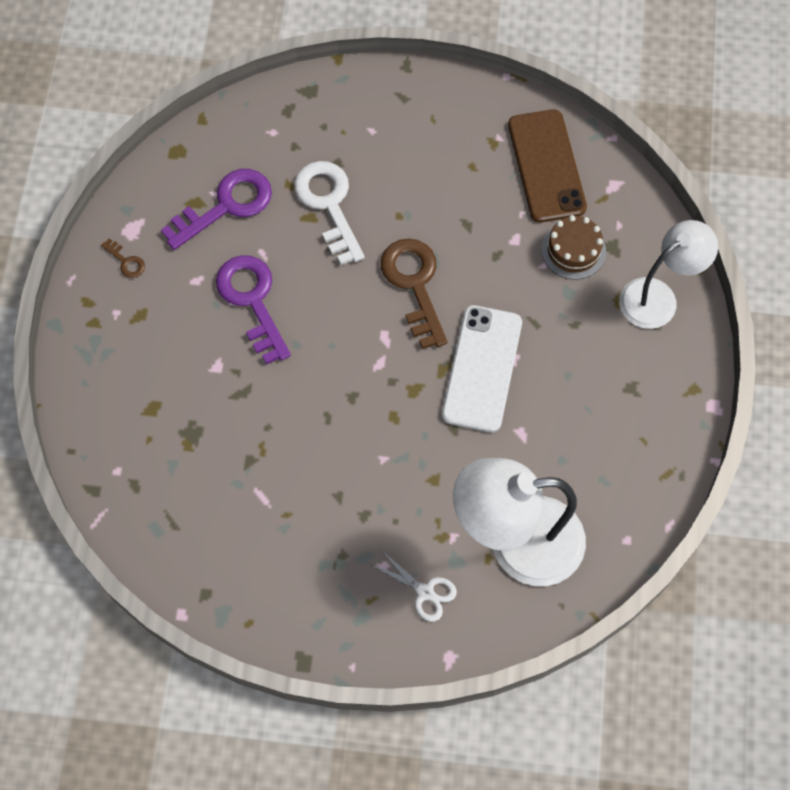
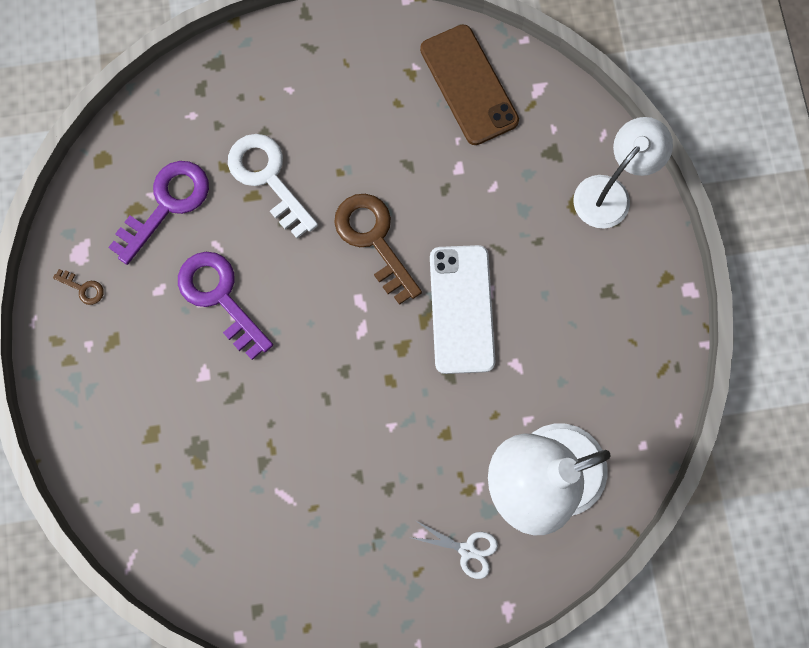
camera: 15 degrees left, 10 degrees up
brown cake [541,215,606,280] -> none

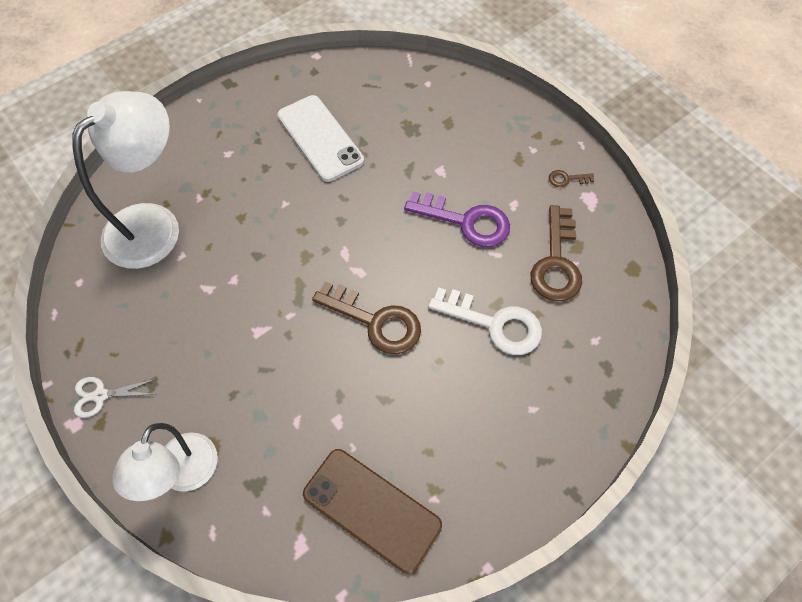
camera: 150 degrees right, 15 degrees down
purple key [108,161,209,265] -> brown key [531,205,582,302]
white scissors [409,521,498,579] -> white scissors moved to [74,377,156,418]
white phone [430,245,495,374] -> white phone moved to [277,95,364,182]

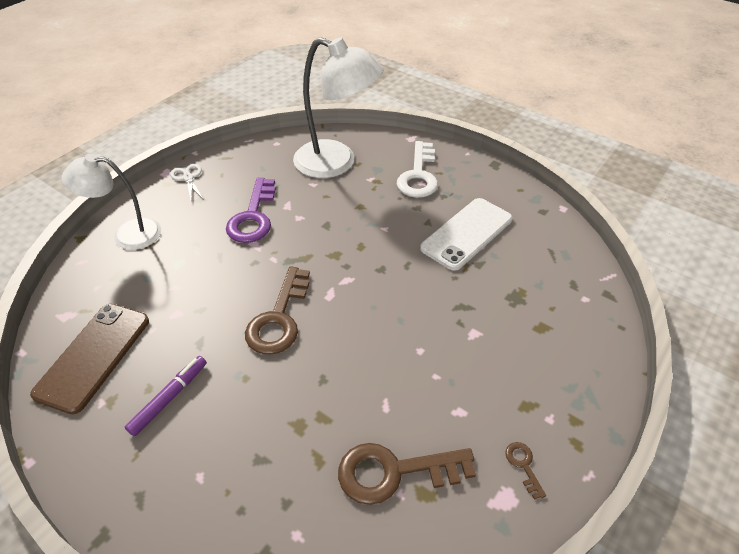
camera: 75 degrees right, 15 degrees down
purple key [404,191,510,247] -> purple key moved to [226,178,276,243]
white key [428,287,542,355] -> white key moved to [397,141,438,198]
none -> purple marker [125,356,207,436]

